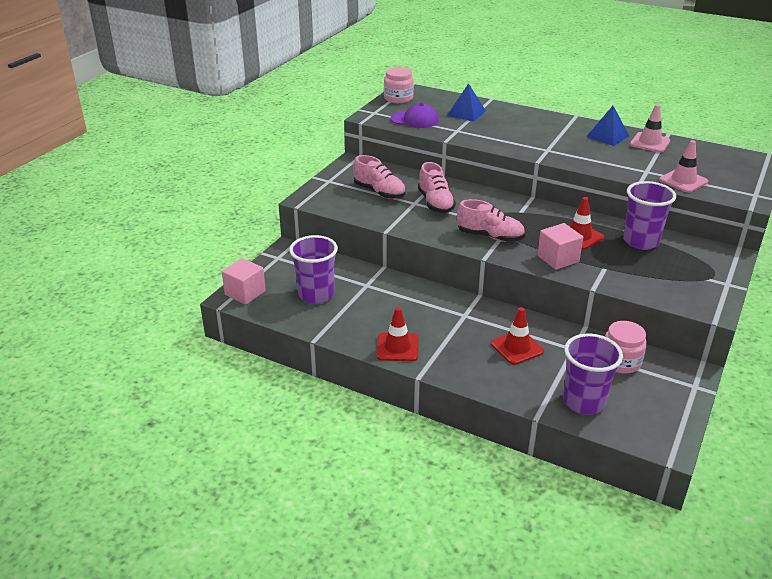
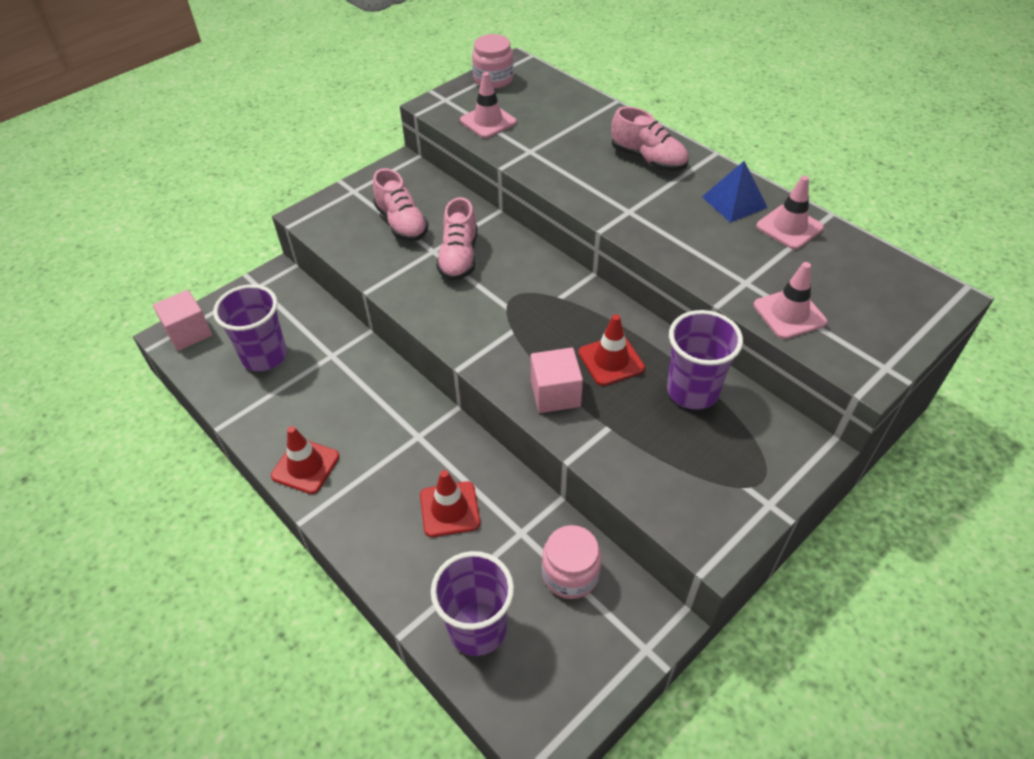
camera: 20 degrees right, 15 degrees up
purple cap [390,103,439,128] -> pink traffic cone [460,72,517,138]
blue pyramid [447,83,486,122] -> none
pink shoe [457,199,525,242] -> pink shoe moved to [611,107,689,171]

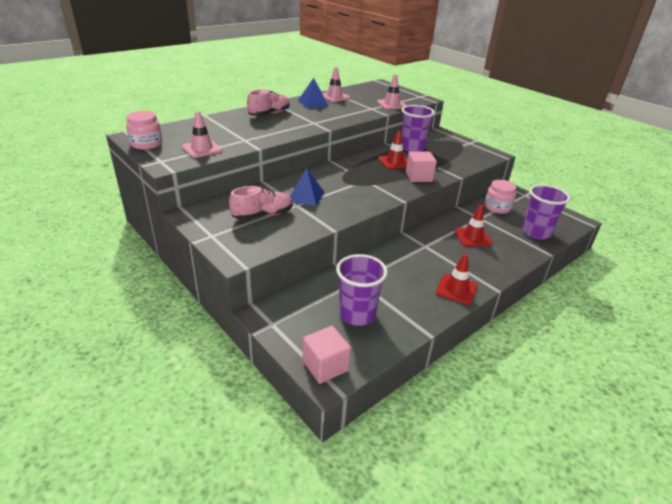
camera: 90 degrees left, 15 degrees down
pink shoe [436,197,477,281] -> blue pyramid [290,168,324,206]

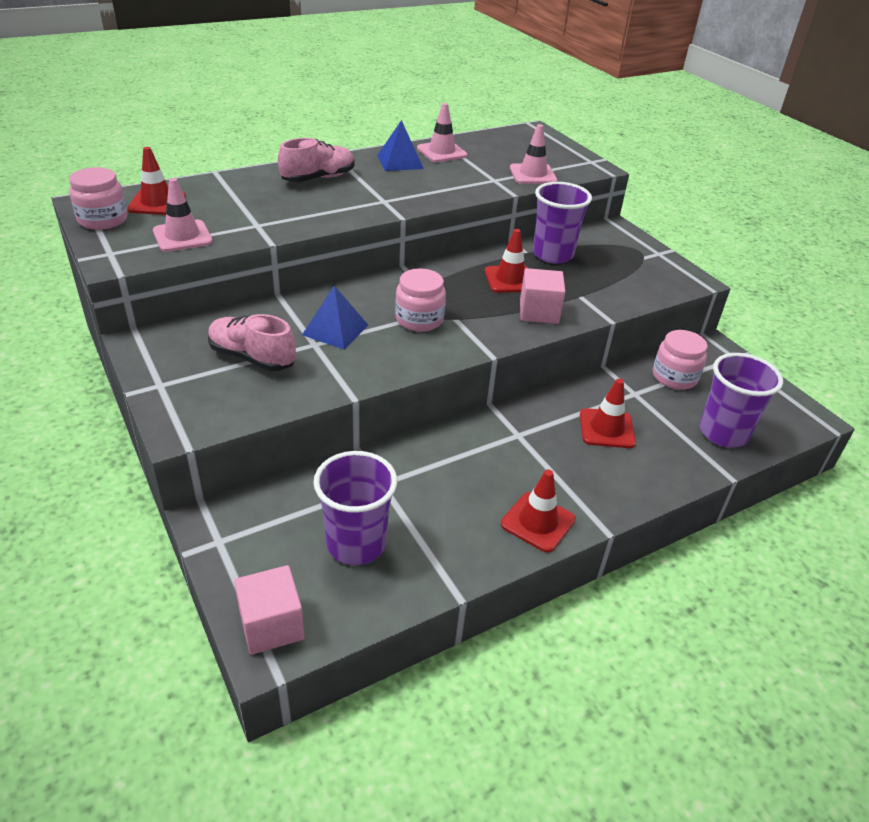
camera: 10 degrees right, 5 degrees up
pink shoe [229,186,293,220] -> pink shoe turned 135 degrees counterclockwise [208,314,296,371]
none -> red traffic cone [127,147,186,215]
none -> pink jar [395,268,446,332]

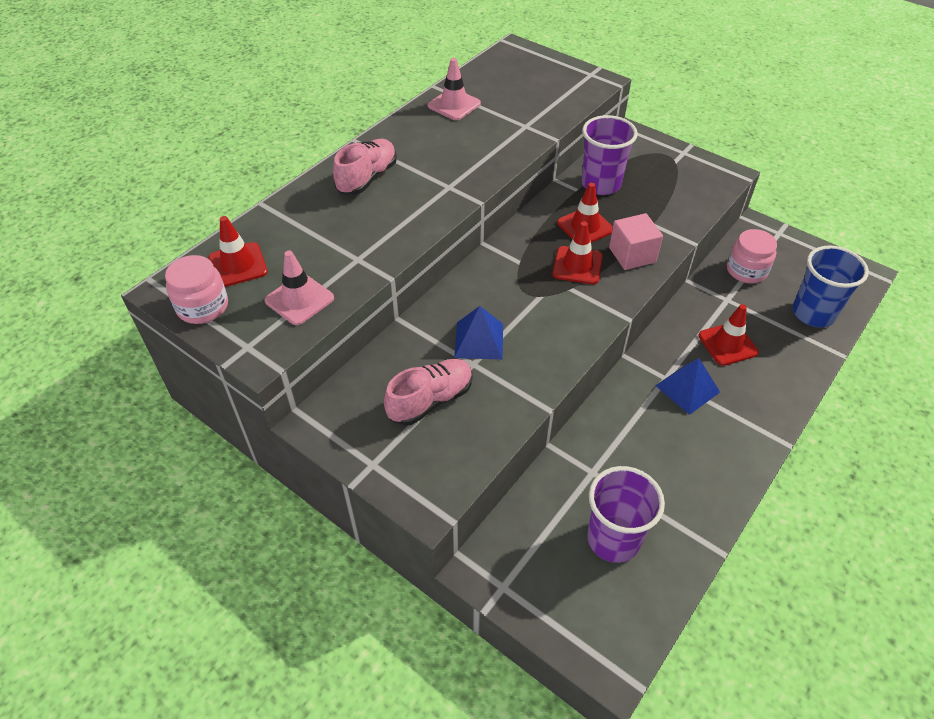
camera: 20 degrees left, 10 degrees up
pink shoe [208,314,296,371] -> pink shoe turned 135 degrees clockwise [384,359,473,425]
pink cube [234,565,305,655] -> none
blue pyramid [377,120,424,171] -> blue pyramid moved to [655,358,720,415]
pink jar [395,268,446,332] -> none
red traffic cone [501,469,576,553] -> red traffic cone moved to [552,221,603,284]
pink traffic cone [510,124,557,184] -> none
purple cup [700,353,783,448] -> blue cup [792,246,869,327]

